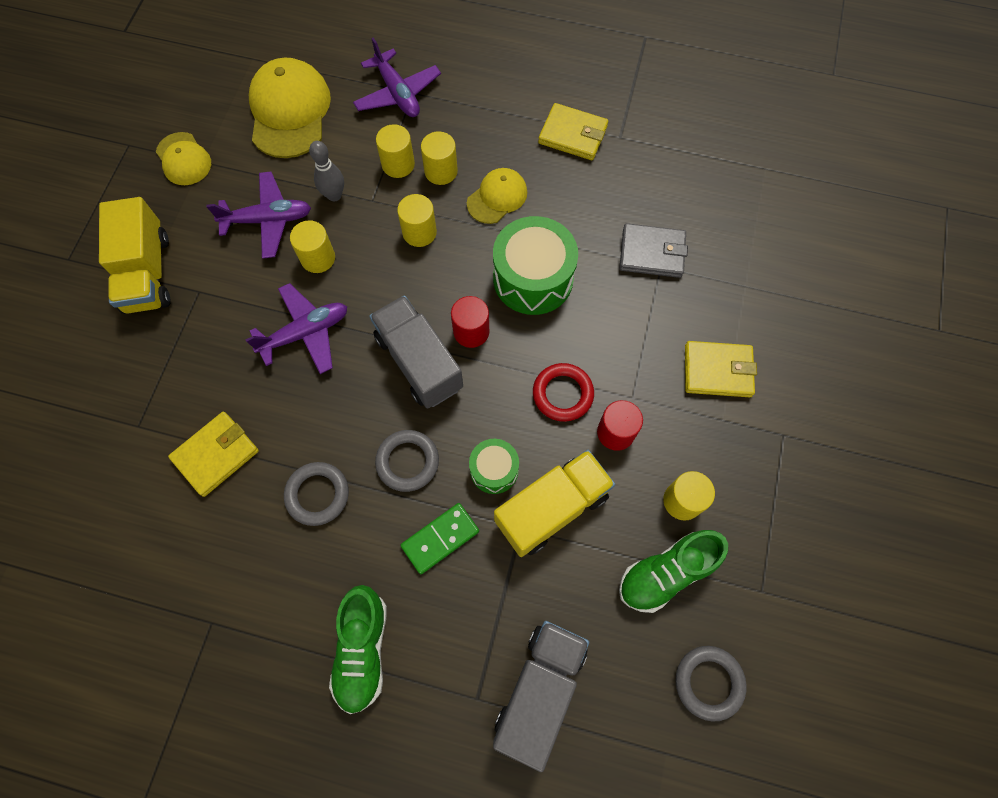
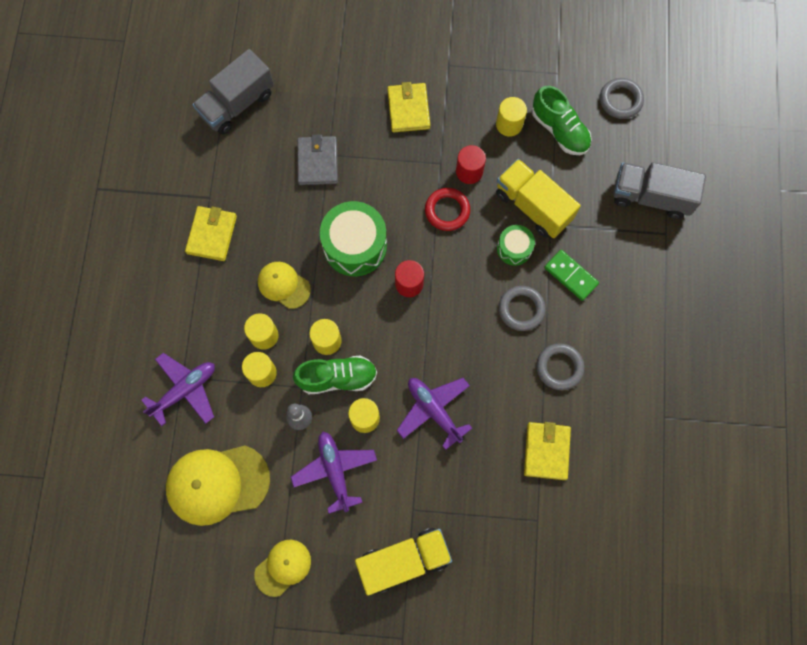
camera: 100 degrees left, 5 degrees up
yellow wallet [168,412,259,497] -> yellow wallet turned 60 degrees clockwise [524,422,571,480]
green shoe [329,585,387,714] -> green shoe moved to [293,356,377,394]
grey truck [370,295,463,409] -> grey truck moved to [192,49,274,135]

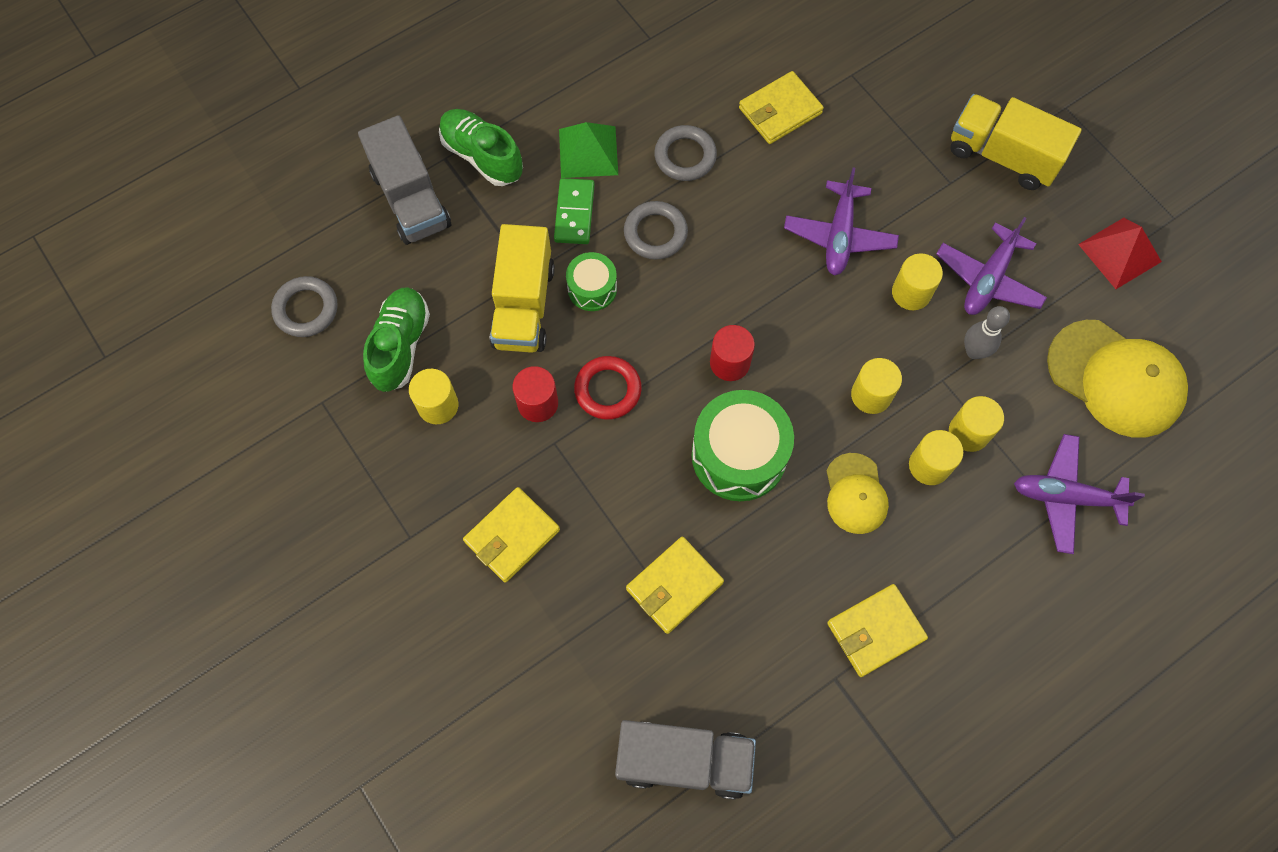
camera: 130 degrees left, 5 degrees down
yellow cap [254,540,311,597] -> red pyramid [1078,218,1162,289]
green shoe [293,356,377,394] -> green shoe moved to [439,109,523,186]
grey wallet [297,134,338,185] -> yellow wallet [626,537,724,634]
none -> green pyramid [559,122,618,178]

